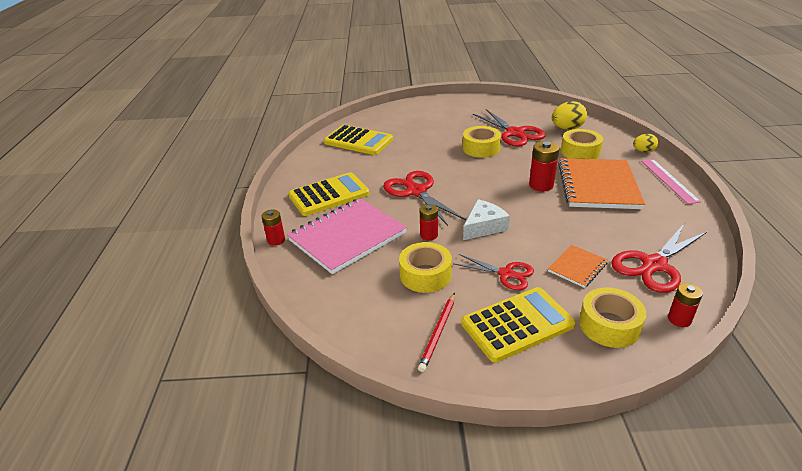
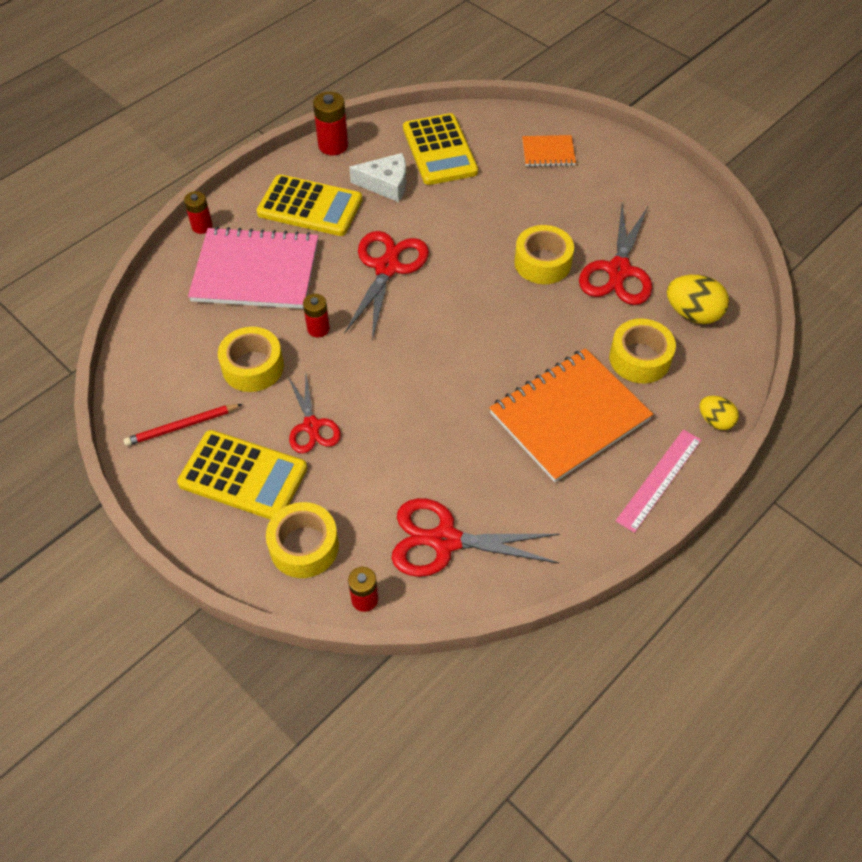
camera: 45 degrees right, 20 degrees up
white cheese [463,199,510,240] -> white cheese moved to [349,153,406,202]
red battery [529,141,559,191] -> red battery moved to [313,92,348,155]
orange notebook [548,245,608,288] -> orange notebook moved to [522,135,576,167]

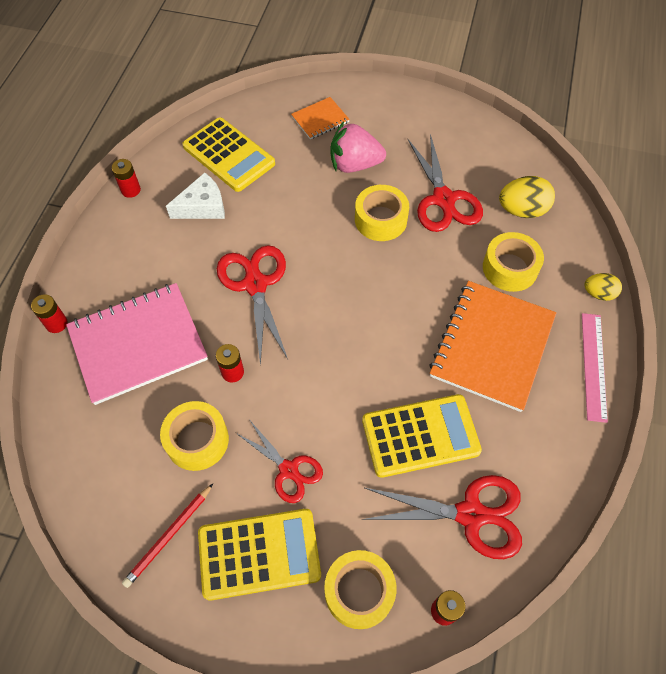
camera: 30 degrees left, 5 degrees up
yellow calculator [257,174,362,236] -> yellow calculator moved to [362,394,482,478]
red battery [313,92,348,155] -> red battery [112,159,141,198], size x0.66
red scissors [391,498,560,577] -> red scissors turned 150 degrees counterclockwise [361,475,522,559]
none -> pink strawberry [331,121,386,173]

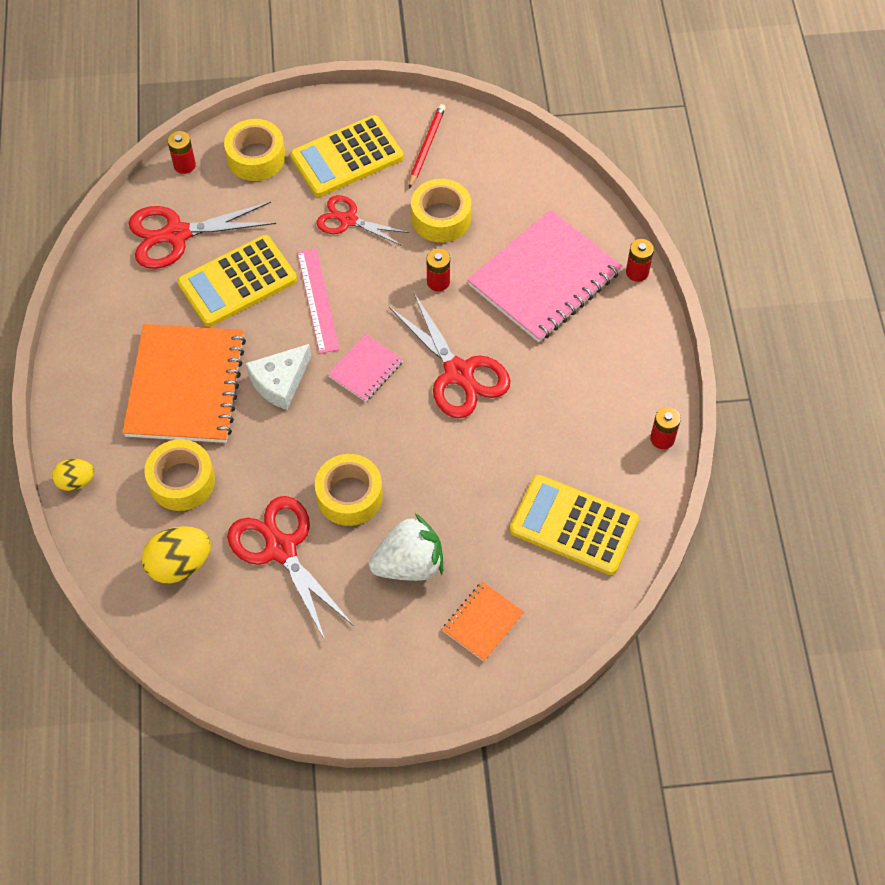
camera: 160 degrees right, 0 degrees up
white cheese [166,173,225,219] -> white cheese moved to [246,344,311,410]
pink strawberry [331,121,386,173] -> white strawberry [369,513,443,581]
pink ruler [582,313,608,423] -> pink ruler moved to [297,248,340,354]
none -> pink notebook [328,334,403,402]

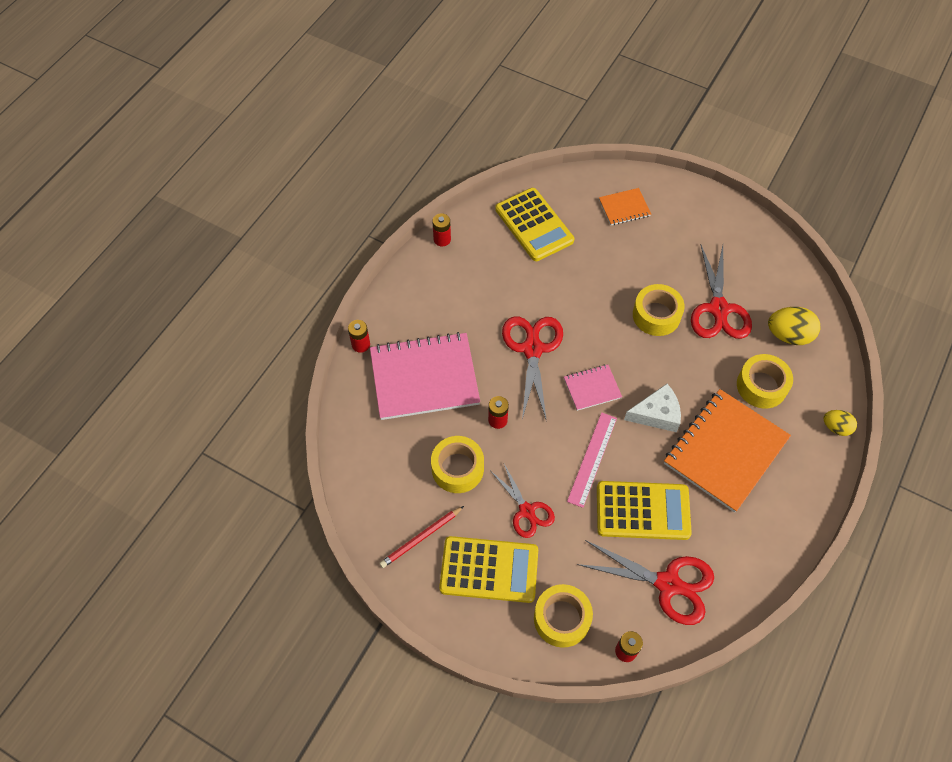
camera: 145 degrees left, 0 degrees up
white strawberry [369,513,443,581] -> none

